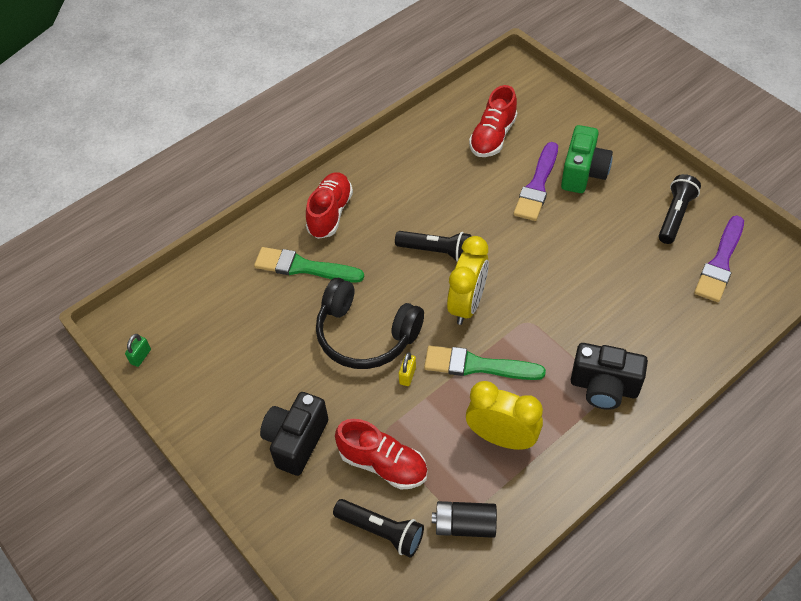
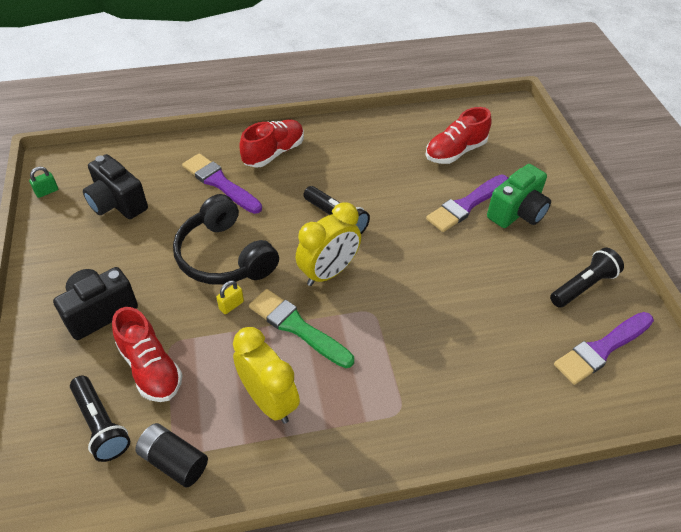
camera: 25 degrees right, 5 degrees down
green brush [254,247,364,283] -> purple brush [182,153,262,214]
black camera [571,343,648,410] -> black camera moved to [83,154,148,219]

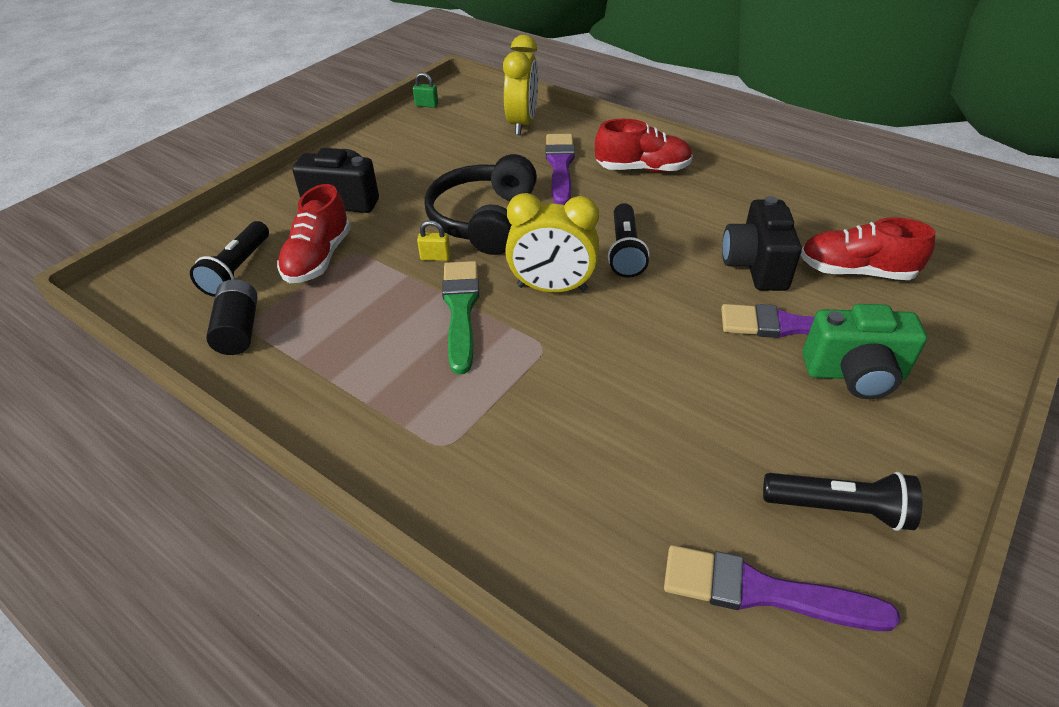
camera: 50 degrees right, 5 degrees down
black camera [83,154,148,219] -> black camera moved to [722,196,802,291]
yellow clock [233,327,300,424] -> yellow clock moved to [503,35,538,135]

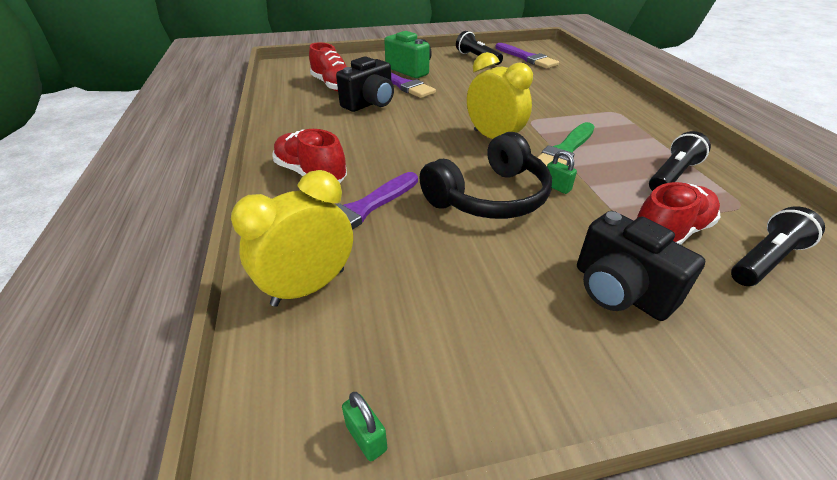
camera: 140 degrees left, 5 degrees down
black battery [206,279,257,355] -> none
yellow padlock [417,220,451,261] -> green padlock [547,150,577,194]
black flashlight [608,203,650,278] -> black flashlight moved to [649,131,711,191]

